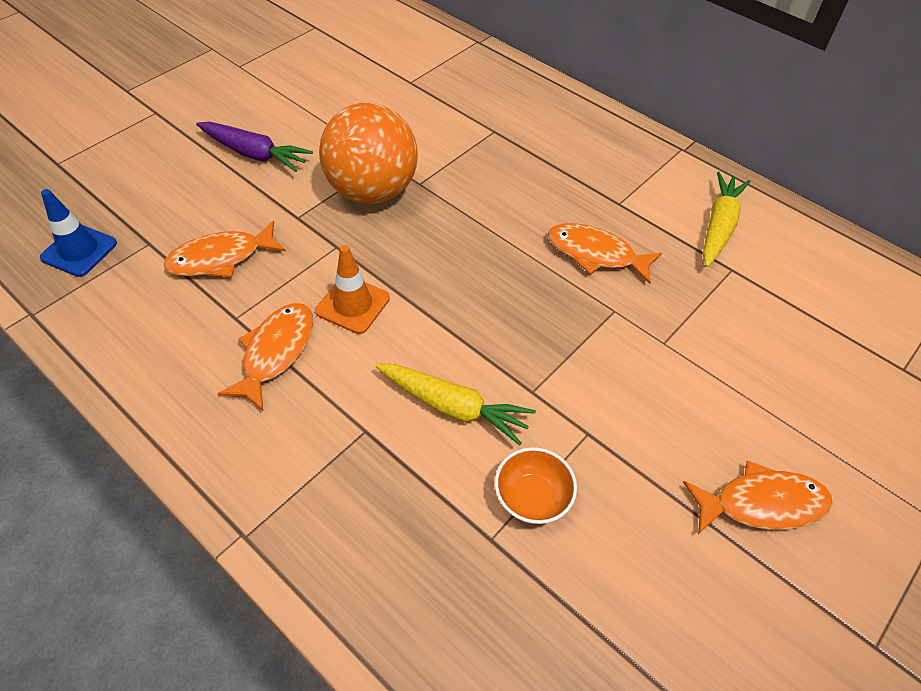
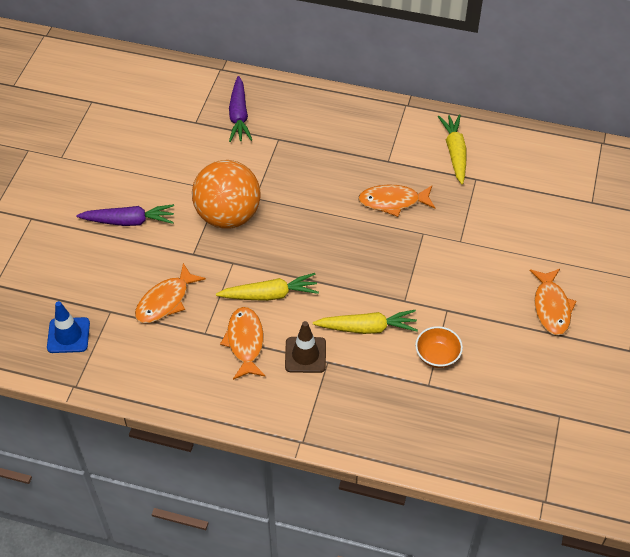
camera: 25 degrees left, 0 degrees up
orange traffic cone [315,245,390,334] -> yellow carrot [216,273,319,301]
orange fish [683,460,833,534] -> orange fish turned 120 degrees clockwise [530,269,577,336]
none -> purple carrot [229,76,252,142]
none -> brown traffic cone [285,321,326,373]

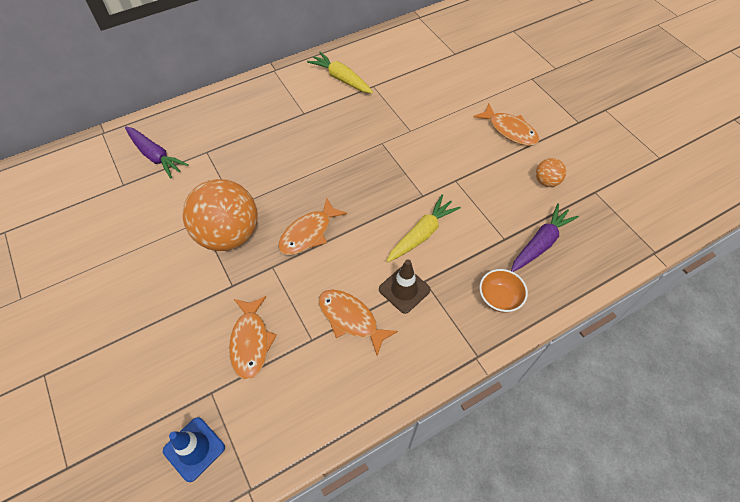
camera: 45 degrees left, 5 degrees up
purple carrot [76,204,174,226] -> purple carrot moved to [511,203,579,272]
yellow carrot [216,273,319,301] -> none
orange fish [358,185,435,217] -> orange fish moved to [278,197,347,255]
orange bowl [415,326,463,368] -> orange bowl moved to [479,269,528,313]
none -> orange ball [536,158,566,187]

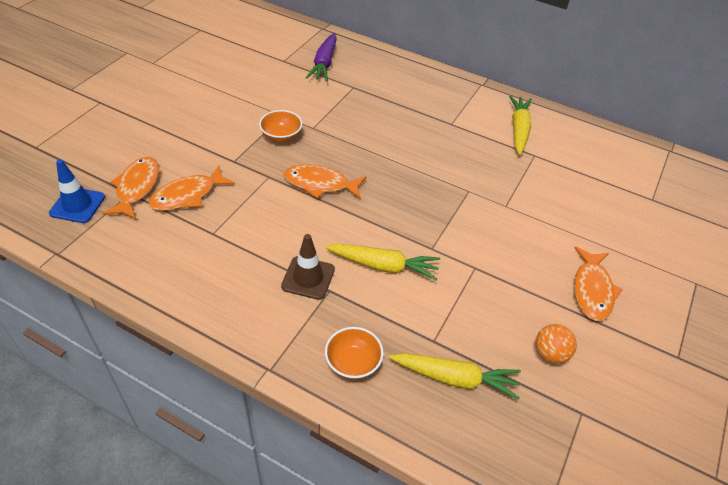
camera: 55 degrees right, 10 degrees down
orange ball [183,179,257,251] -> orange bowl [259,110,303,143]
orange fish [319,290,398,356] -> orange fish moved to [103,157,159,219]
purple carrot [511,203,579,272] -> yellow carrot [389,353,521,400]

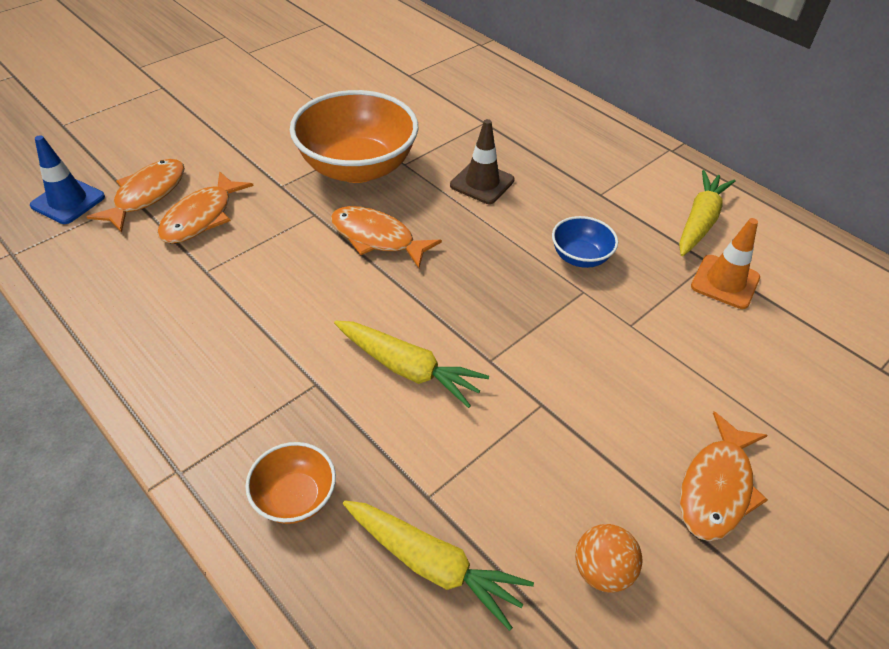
camera: 20 degrees right, 0 degrees up
orange fish [148,165,235,211] -> orange fish turned 45 degrees counterclockwise [157,171,254,243]
orange bowl [259,110,303,143] -> orange bowl [290,90,419,183], size x2.10
brown traffic cone [281,234,335,300] -> brown traffic cone moved to [450,119,514,204]
purple carrot [306,33,337,81] -> none
none -> blue bowl [552,216,618,268]
none -> orange traffic cone [691,218,760,309]

